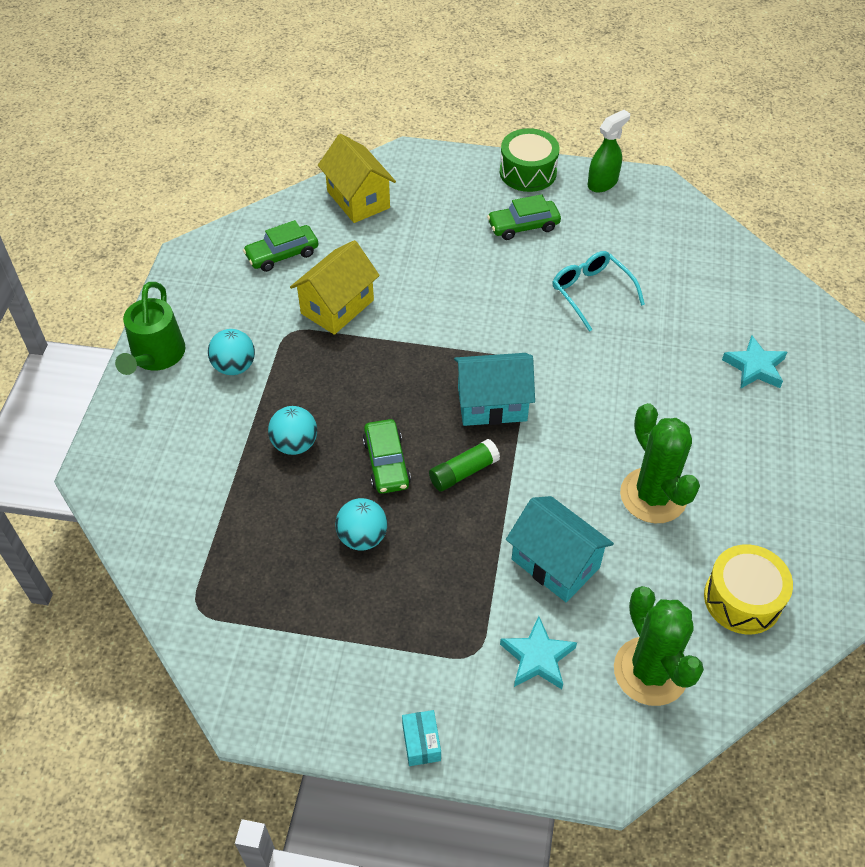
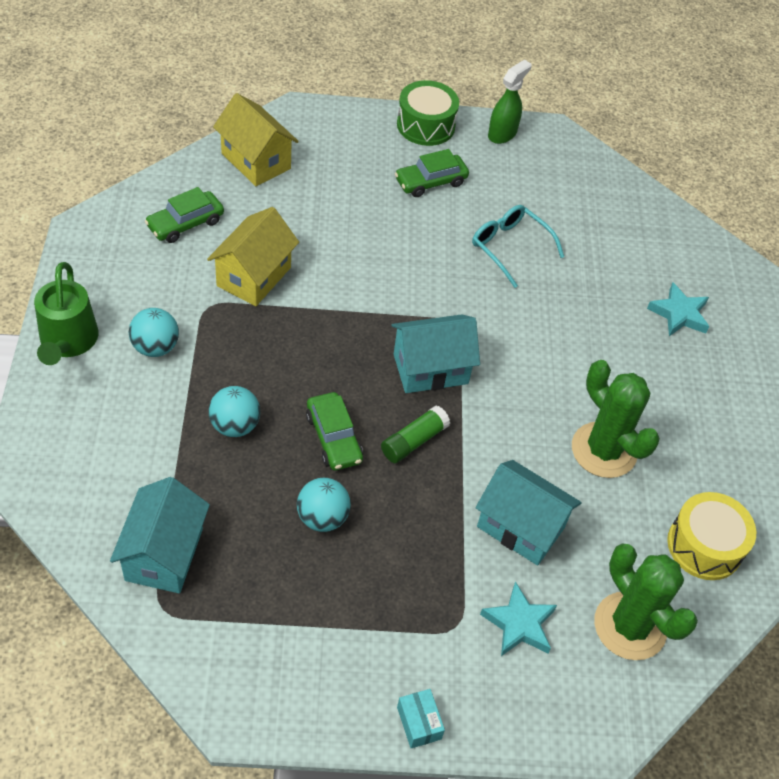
camera: 15 degrees left, 0 degrees up
none -> turquoise house [110,477,210,593]

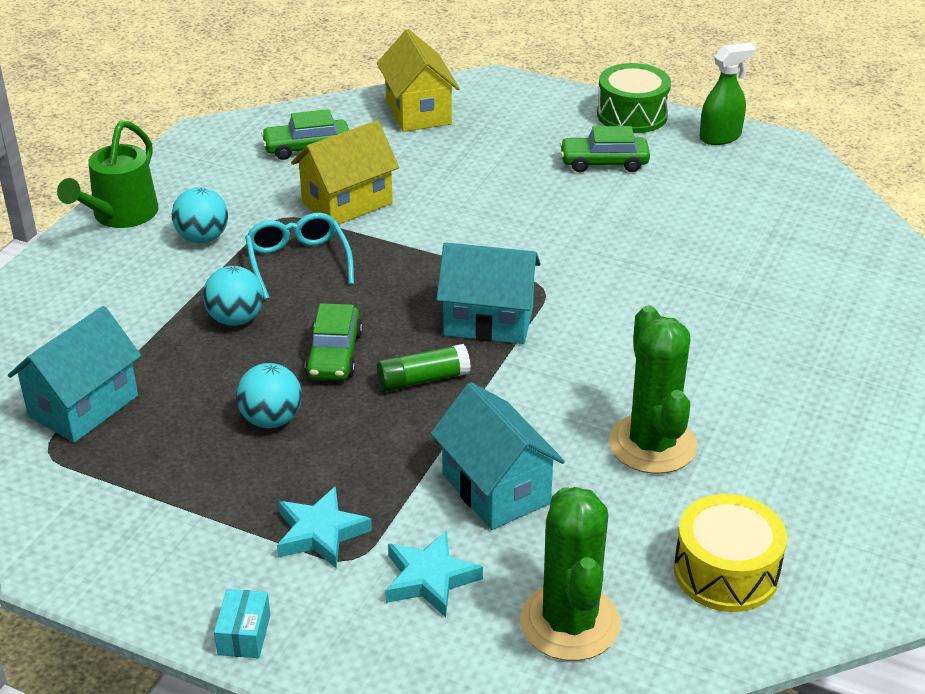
camera: 30 degrees right, 15 degrees down
turquoise glasses [472,205,564,288] -> turquoise glasses moved to [245,213,354,300]
turquoise star [647,283,710,336] -> turquoise star moved to [277,486,372,569]

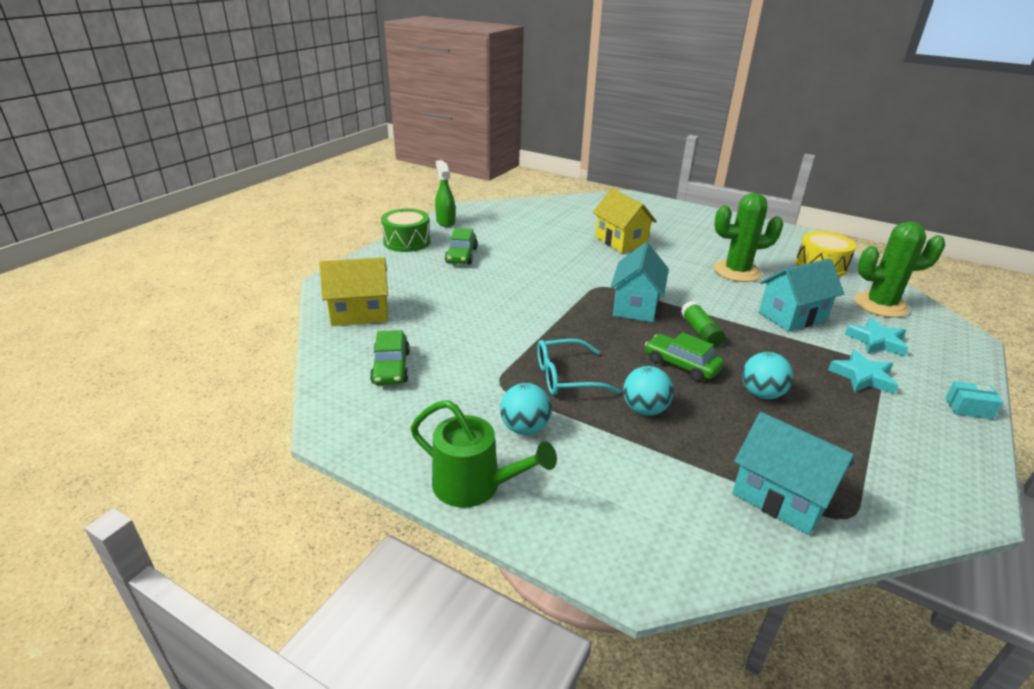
camera: 85 degrees left, 5 degrees down
yellow house [291,120,399,224] -> yellow house moved to [592,188,657,253]
green car [305,303,363,380] -> green car turned 150 degrees counterclockwise [645,332,724,382]

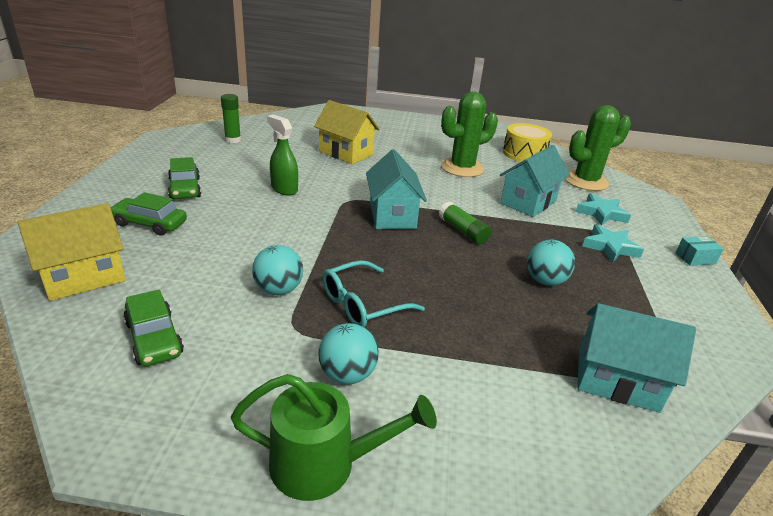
camera: 25 degrees left, 0 degrees up
green drum [381,209,431,252] -> none
green spray bottle [435,160,455,227] -> green spray bottle moved to [267,115,298,196]
turquoise ball [623,366,674,416] -> turquoise ball moved to [252,245,303,295]
green car [645,332,724,382] -> green car moved to [110,192,187,236]
none -> green glue stick [221,94,241,143]

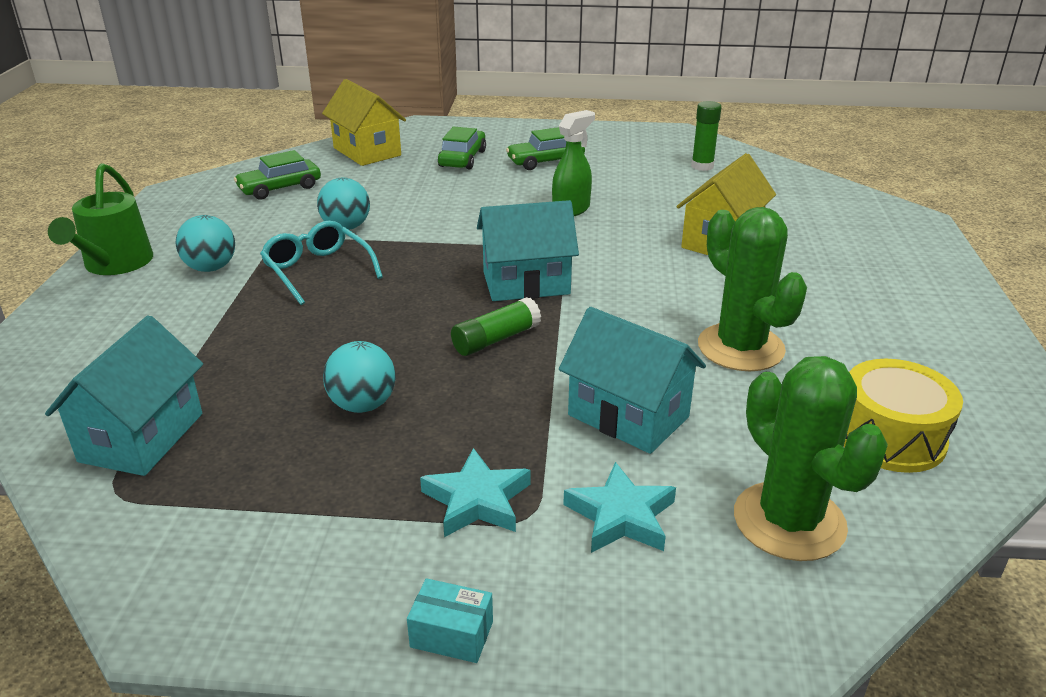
camera: 90 degrees right, 0 degrees up
turquoise box [676,236,724,266] -> turquoise box turned 60 degrees counterclockwise [407,578,493,663]

